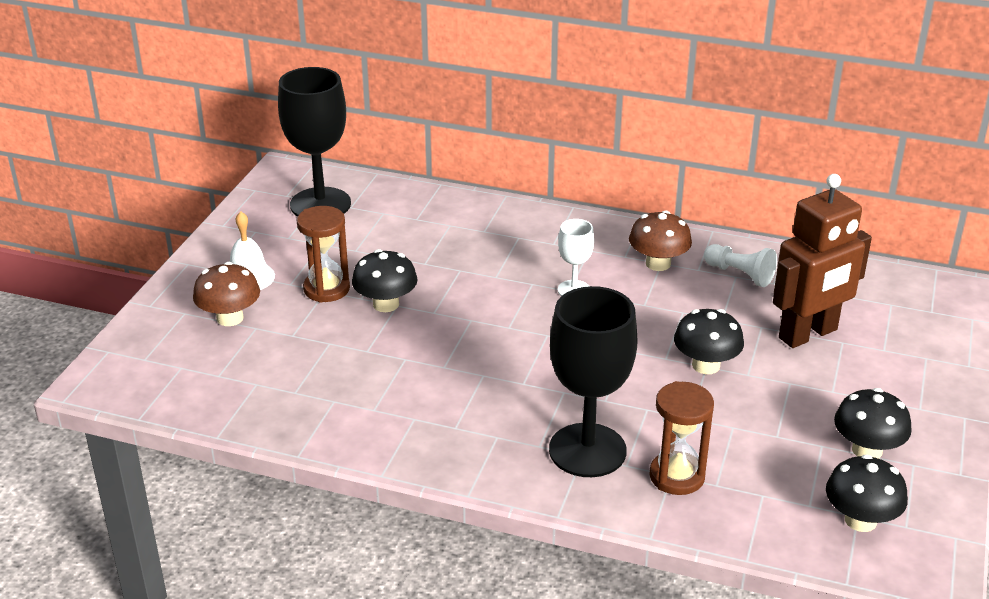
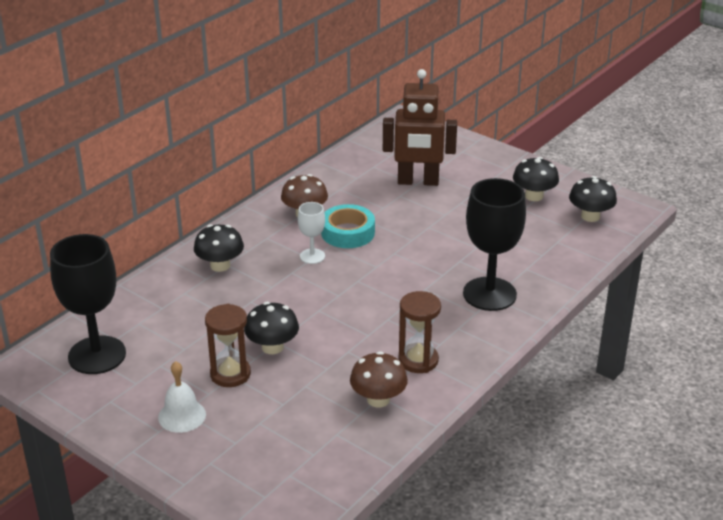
camera: 70 degrees left, 0 degrees up
brown mushroom [193,262,260,326] -> brown mushroom moved to [350,351,408,408]
brown hourglass [649,381,714,495] -> brown hourglass moved to [399,291,441,373]
black mushroom [674,309,744,374] -> black mushroom moved to [194,224,244,272]
white pawn [704,244,777,287] -> none
brown robot [773,174,872,348] -> brown robot turned 105 degrees clockwise [383,69,457,186]
none -> turquoise tape [321,204,375,248]

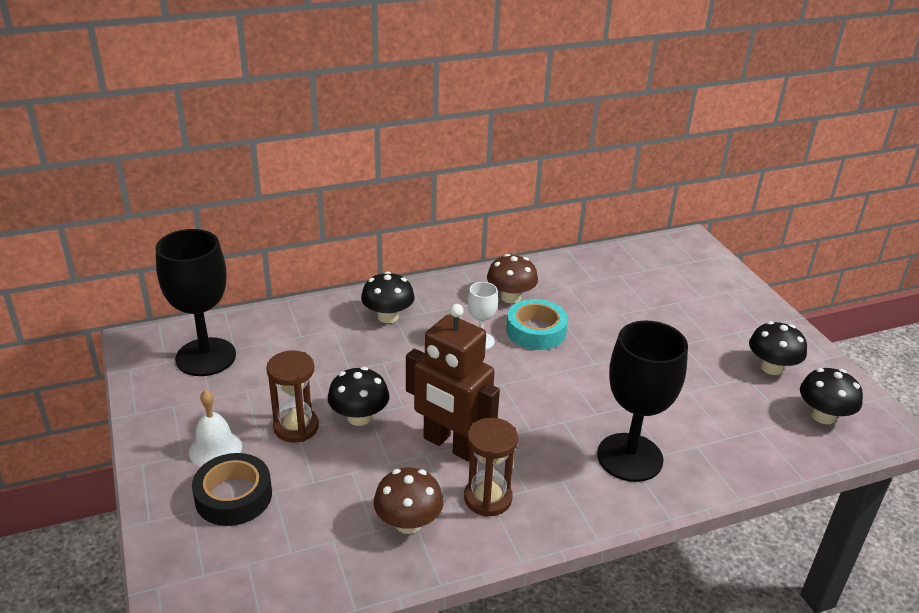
camera: 30 degrees right, 0 degrees up
brown robot [383,69,457,186] -> brown robot moved to [406,304,500,462]
none -> black tape [192,453,272,526]

